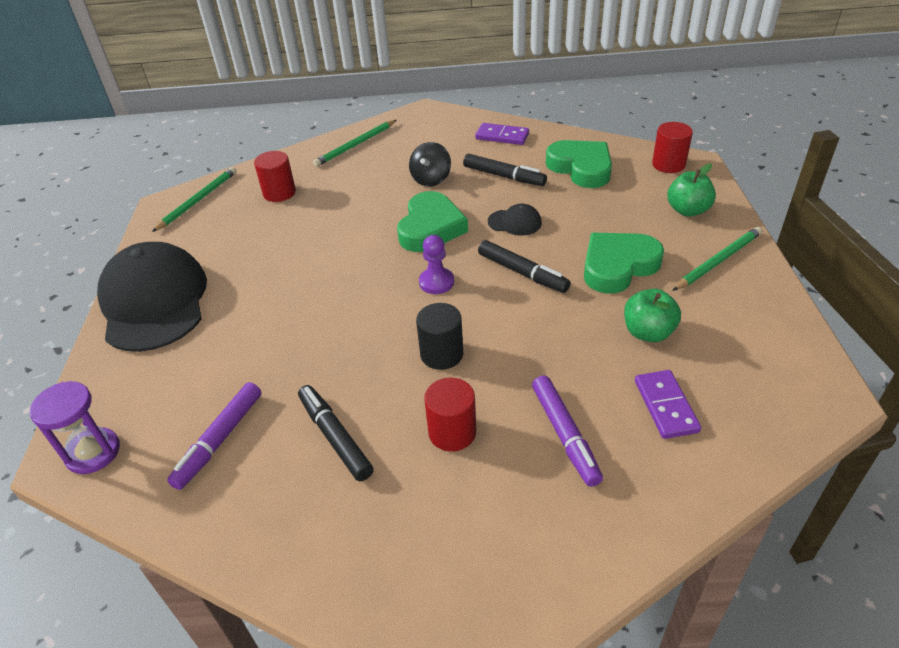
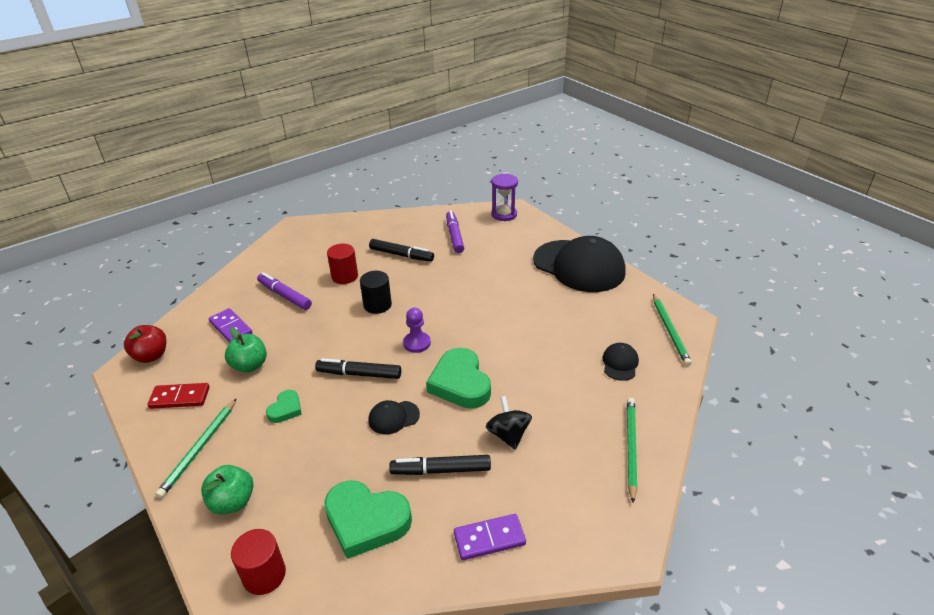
camera: 145 degrees right, 5 degrees down
red cylinder [254,151,296,202] -> black cap [602,343,639,381]
green heart [584,233,664,294] -> green heart [266,390,302,423], size x0.52
none -> red apple [124,325,167,363]
none -> red domino [147,383,210,409]

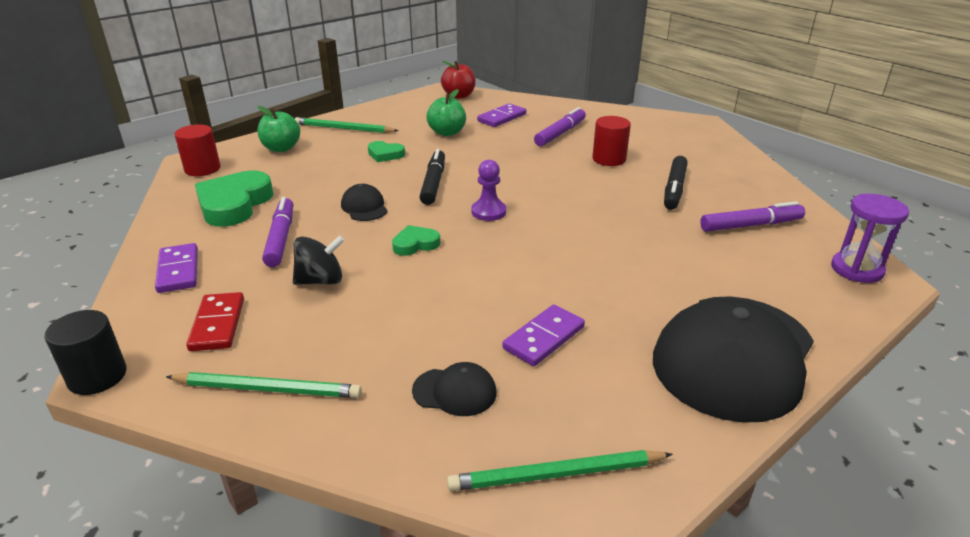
camera: 85 degrees right, 5 degrees down
red domino [147,383,210,409] -> red domino moved to [186,292,244,351]
black cylinder [360,271,392,314] -> black cylinder moved to [44,310,127,395]
black marker [389,455,491,475] -> purple marker [262,197,293,267]
green heart [426,348,491,409] -> green heart [392,225,440,256], size x0.52
none -> purple domino [503,304,585,366]

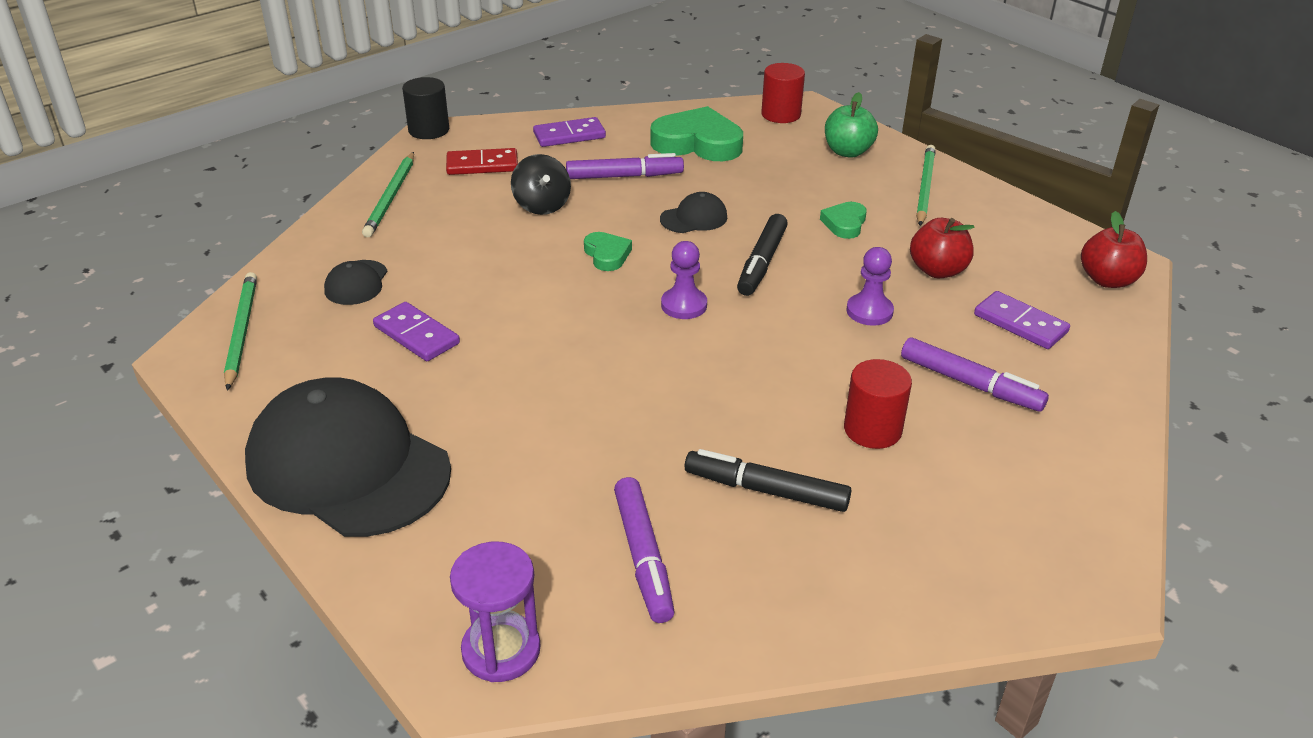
camera: 90 degrees right, 5 degrees up
black marker [419,149,445,205] -> black marker turned 105 degrees clockwise [737,214,788,296]
green apple [427,89,466,136] -> red apple [910,218,975,278]
none -> purple pawn [847,247,894,326]

